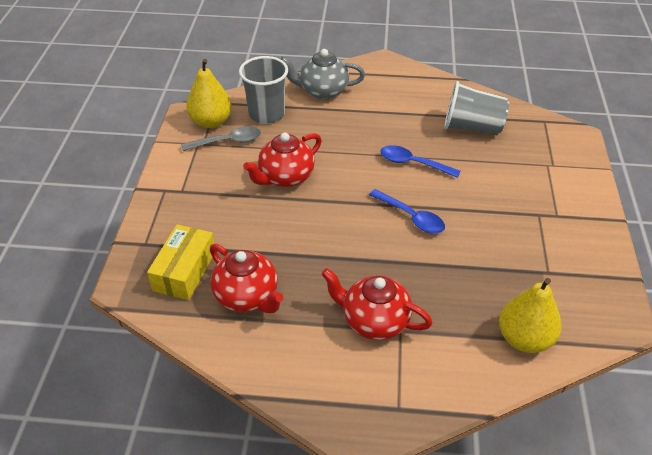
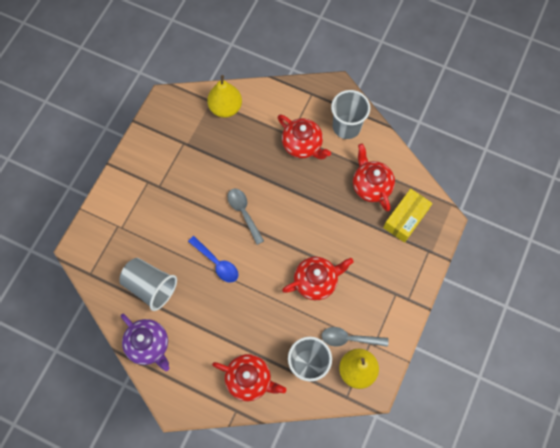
camera: 160 degrees left, 25 degrees up
grey teapot [281,49,365,100] -> red teapot [212,354,286,401]
blue spoon [369,189,445,234] -> grey spoon [227,188,264,245]
none -> purple teapot [121,314,169,371]
none -> grey cup [331,90,370,139]

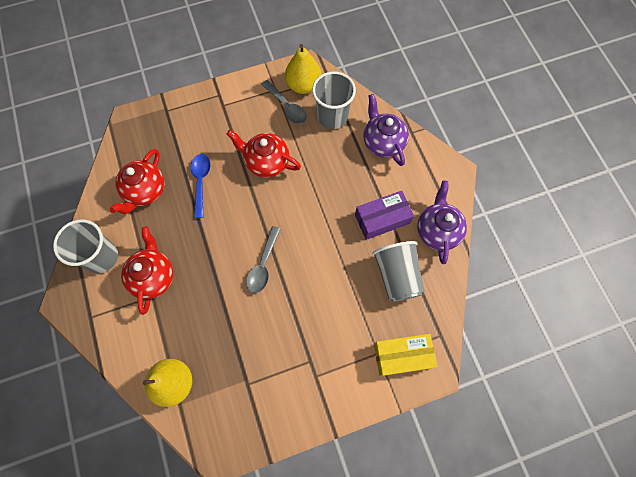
camera: 135 degrees left, 0 degrees up
blue spoon [188,236,238,283] -> blue spoon moved to [191,154,210,218]
red teapot [212,354,286,401] -> purple teapot [363,94,409,166]
yellow box [383,189,433,243] -> yellow box moved to [374,334,437,376]
none -> purple box [355,191,414,240]

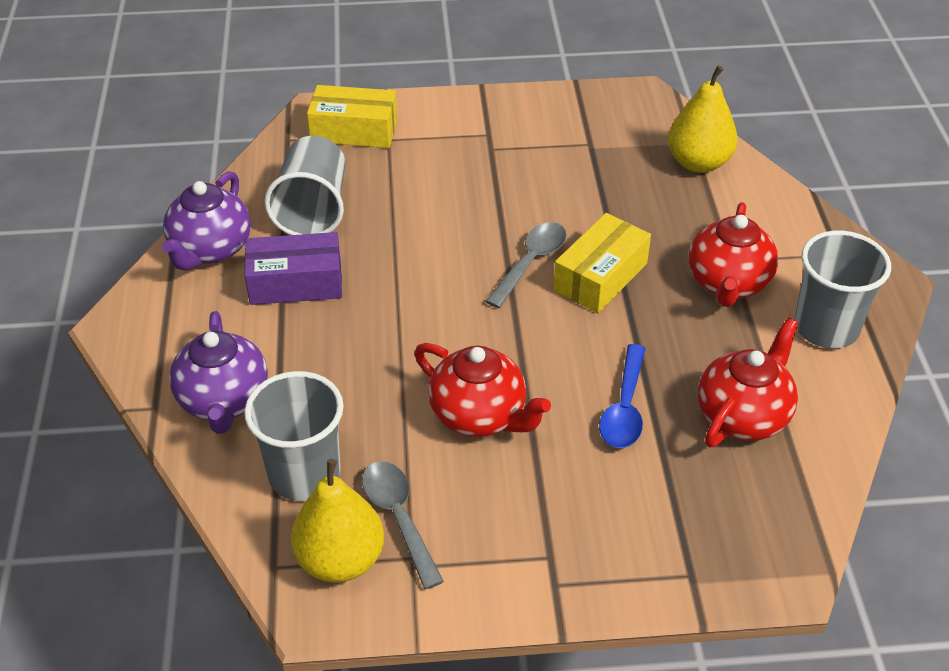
camera: 165 degrees left, 25 degrees down
none -> yellow box [553,213,651,313]

